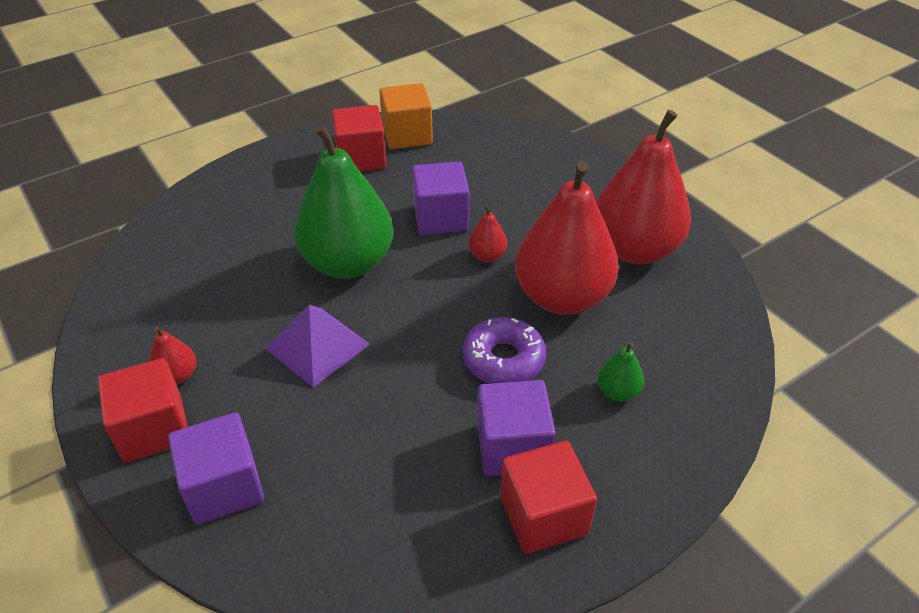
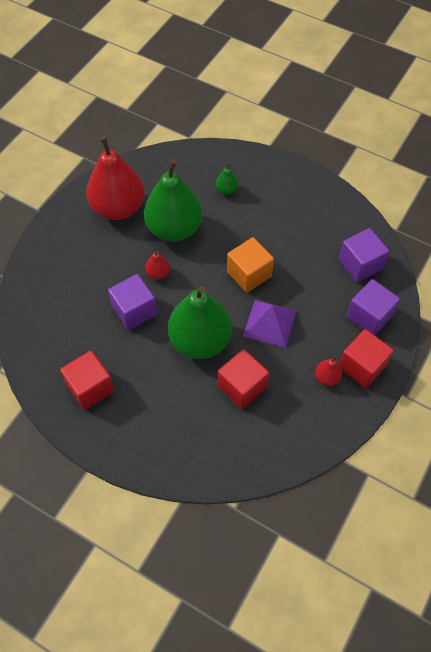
camera: 115 degrees left, 15 degrees up
orange cube [379,83,433,149] -> orange cube moved to [227,237,274,293]
purple donut [463,317,546,384] -> none
purple cube [477,380,556,476] -> purple cube moved to [339,228,389,282]
red cube [500,441,597,554] -> red cube moved to [218,349,269,409]
red pear [515,161,619,315] -> green pear [144,159,202,242]

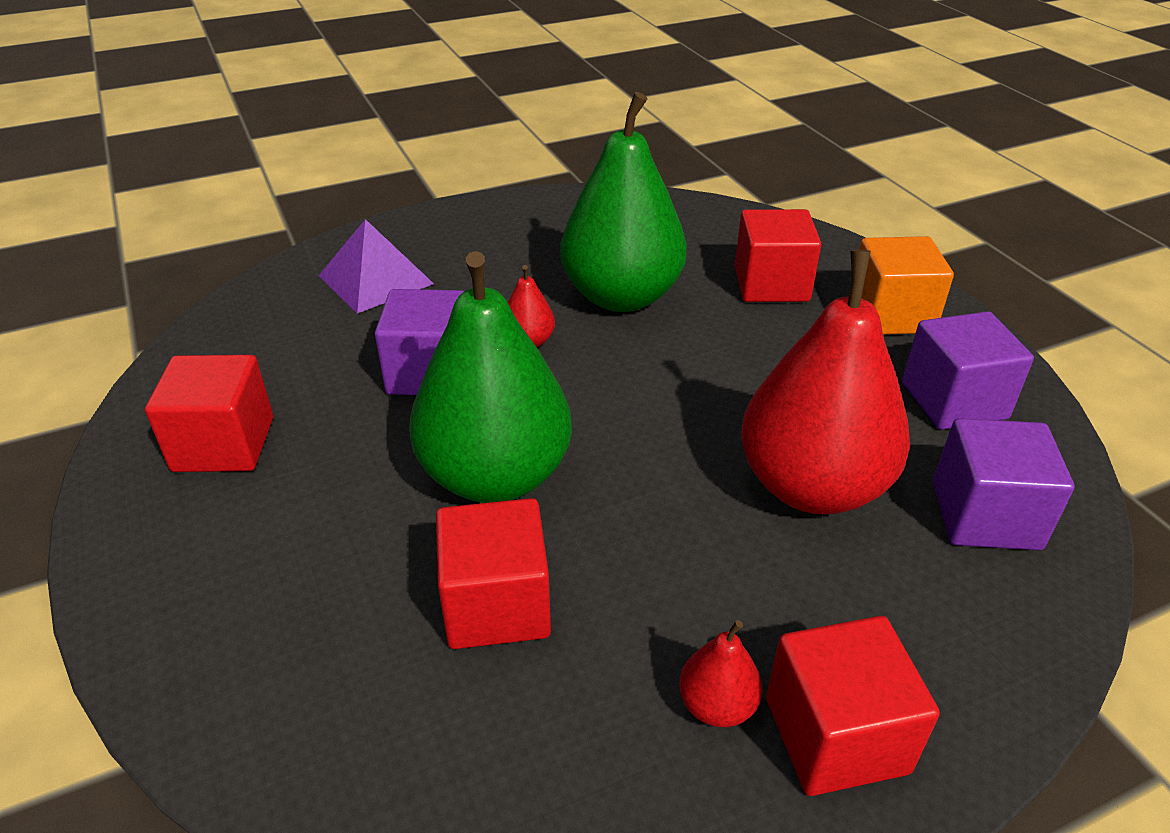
camera: 35 degrees right, 20 degrees down
red pear [86,137,145,220] -> red pear moved to [741,250,910,515]
green pear [216,163,238,195] -> red cube [735,209,821,302]
orange cube [227,237,274,293] -> orange cube moved to [849,236,954,335]
purple pyramid [243,300,297,348] -> purple pyramid moved to [318,219,434,314]
purple cube [347,279,400,335] -> purple cube moved to [902,311,1034,430]

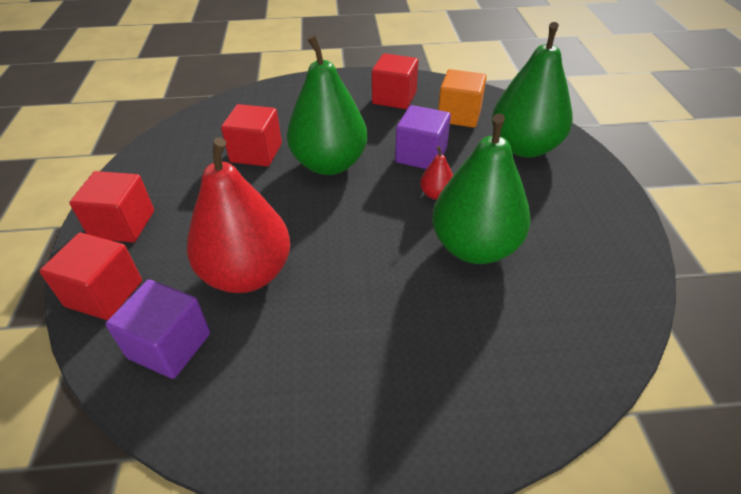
camera: 110 degrees right, 5 degrees up
purple pyramid [318,219,434,314] -> green pear [492,22,573,158]
red pear [679,620,762,727] -> none
red cube [735,209,821,302] -> red cube moved to [39,233,142,320]
orange cube [849,236,954,335] -> orange cube moved to [438,69,487,128]
purple cube [902,311,1034,430] -> none

